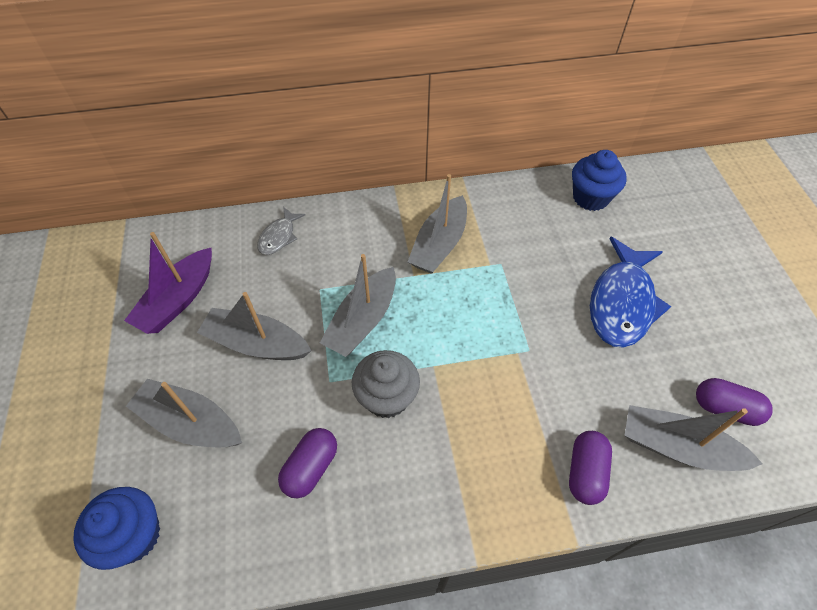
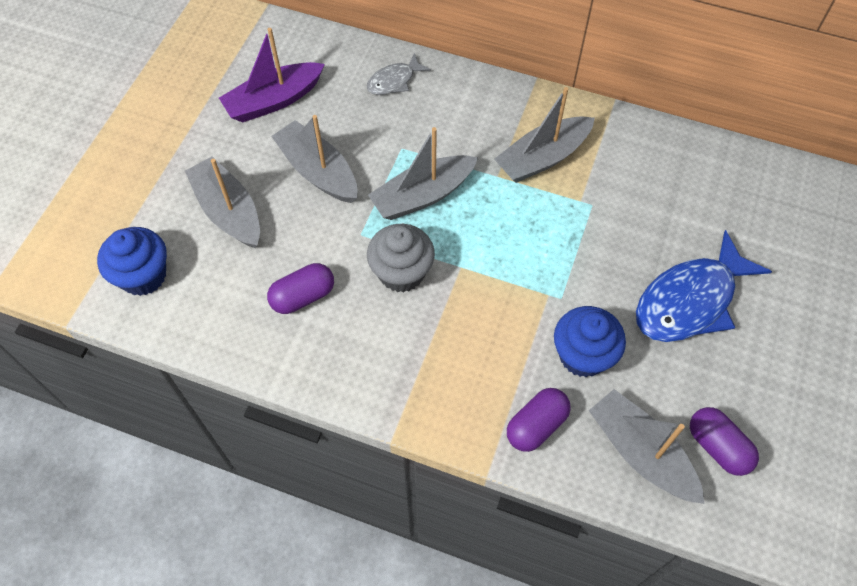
camera: 30 degrees right, 5 degrees up
blue cupcake [572,150,627,211] -> blue cupcake moved to [554,306,626,377]

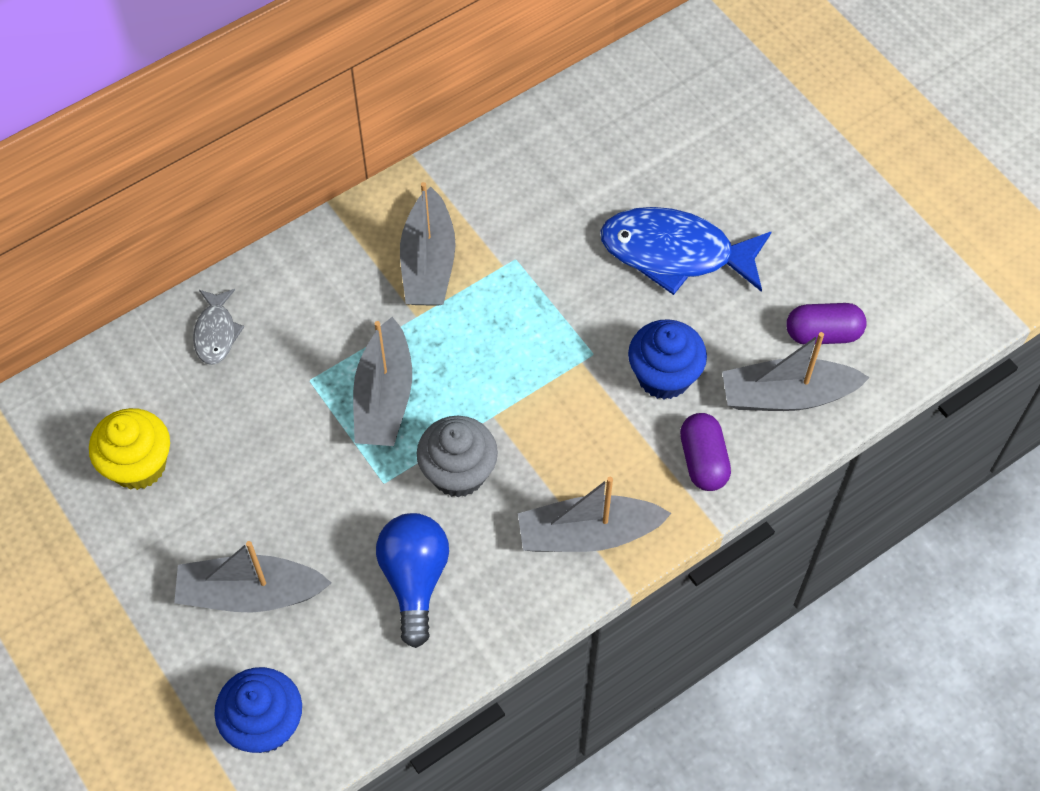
camera: 55 degrees left, 0 degrees up
purple boat [219,28,325,122] -> yellow cupcake [89,408,170,490]
purple capsule [267,263,334,314] -> blue light bulb [376,513,449,648]
grey boat [271,115,357,203] -> grey boat moved to [518,477,672,552]
blue fish [636,230,772,342] -> blue fish turned 105 degrees clockwise [600,207,772,295]

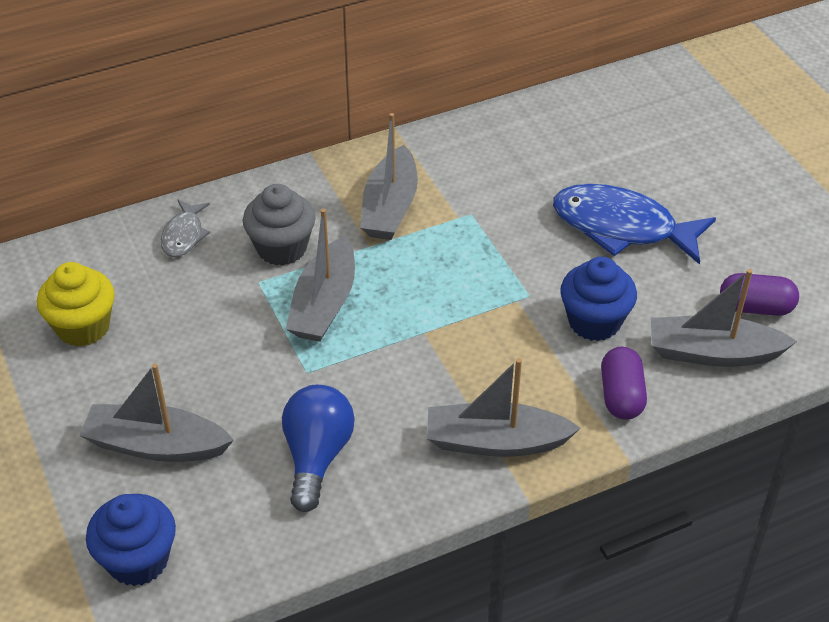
camera: 10 degrees right, 15 degrees down
grey cupcake [417,416,498,497] -> grey cupcake moved to [243,184,315,266]

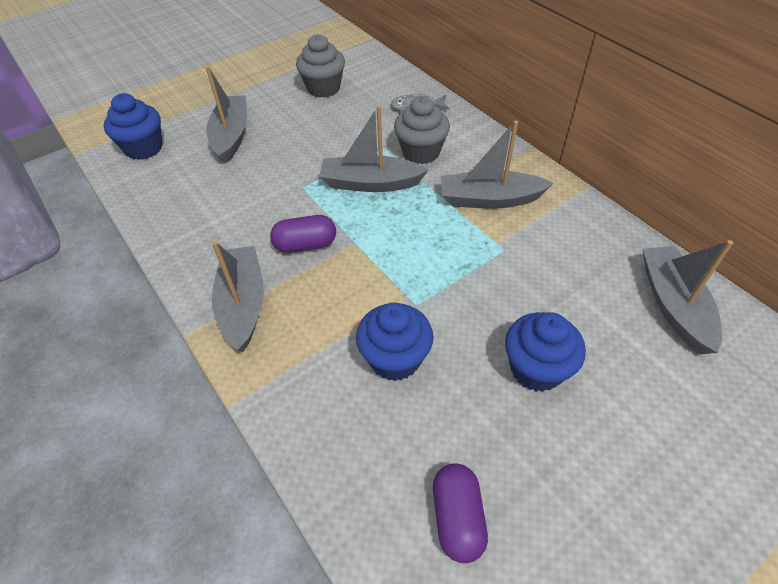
camera: 80 degrees right, 5 degrees up
yellow cupcake [37,262,115,347] -> grey cupcake [296,34,345,97]
blue light bulb [282,385,355,512] -> none
blue fish [553,184,716,265] -> blue cupcake [505,312,586,392]
purple capsule [601,347,647,420] -> purple capsule moved to [270,215,336,253]
grey boat [651,269,797,367] -> grey boat moved to [643,240,733,354]

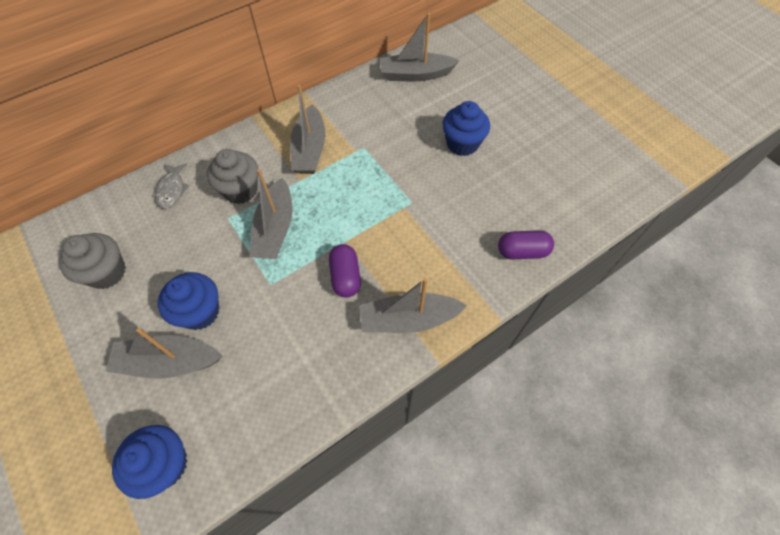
camera: 90 degrees left, 10 degrees up
blue cupcake [356,303,433,381] -> blue cupcake moved to [158,272,219,330]
purple capsule [433,463,488,563] -> purple capsule moved to [498,230,554,259]

